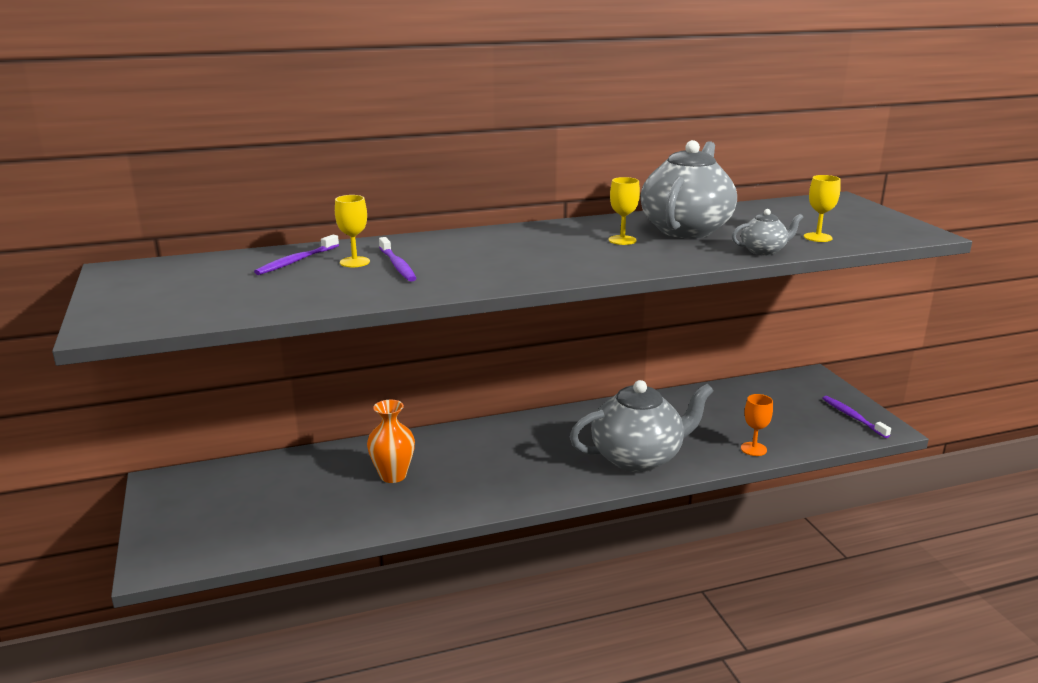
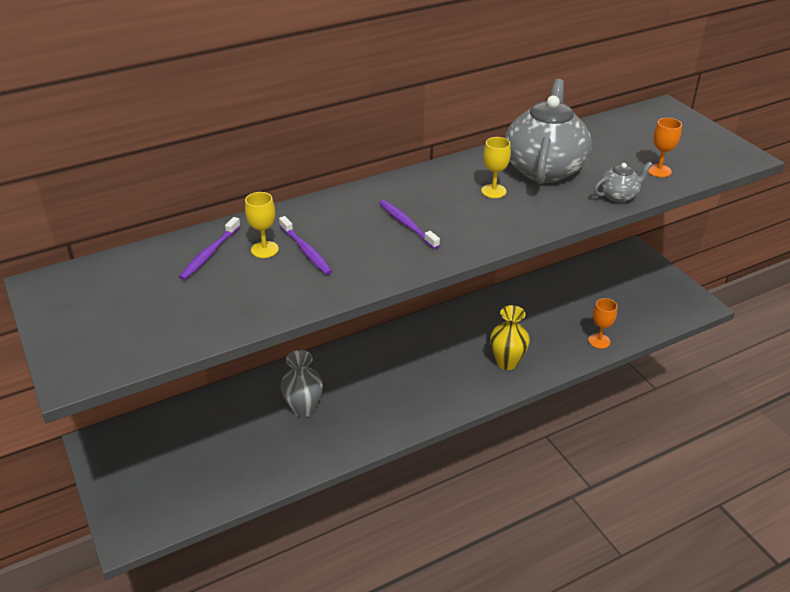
camera: 10 degrees left, 15 degrees up
orange vase [367,400,415,483] -> grey vase [281,350,323,417]
grey teapot [570,380,714,472] -> yellow vase [490,305,530,370]
yellow goblet [804,175,841,242] -> orange goblet [648,118,682,177]
purple toothbrush [822,396,891,438] -> purple toothbrush moved to [379,200,440,249]

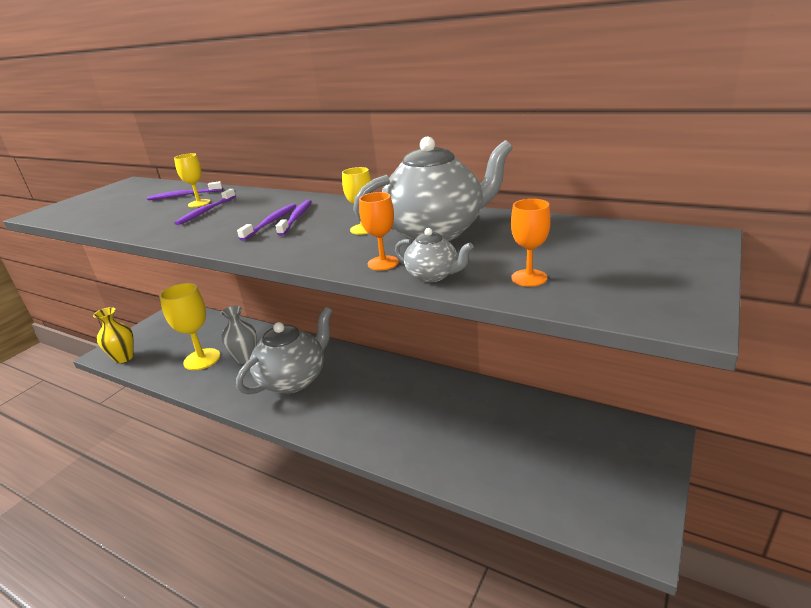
camera: 60 degrees right, 10 degrees down
yellow vase [490,305,530,370] -> yellow vase moved to [93,307,134,363]
orange goblet [588,298,617,349] -> orange goblet moved to [359,192,399,270]
none -> yellow goblet [159,283,220,370]
none -> grey teapot [236,307,332,395]
none -> purple toothbrush [276,200,312,236]

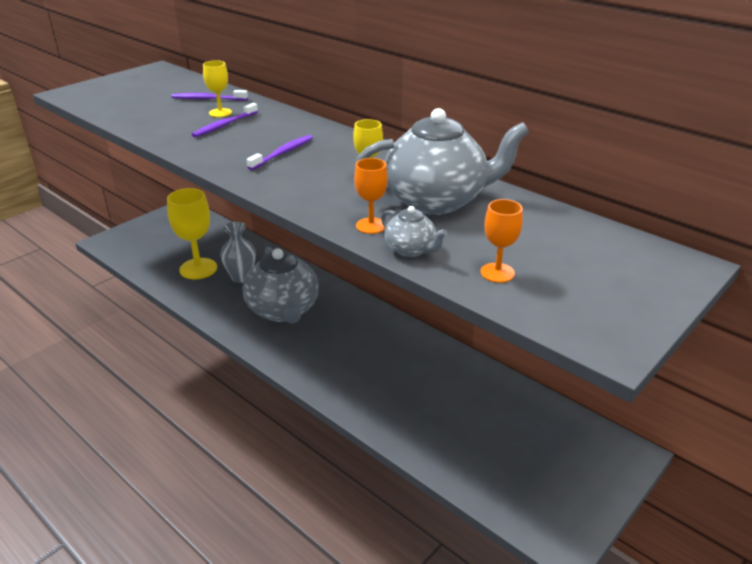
camera: 10 degrees right, 5 degrees up
yellow vase [93,307,134,363] -> none
grey teapot [236,307,332,395] -> grey teapot turned 105 degrees clockwise [243,247,319,324]
purple toothbrush [276,200,312,236] -> none

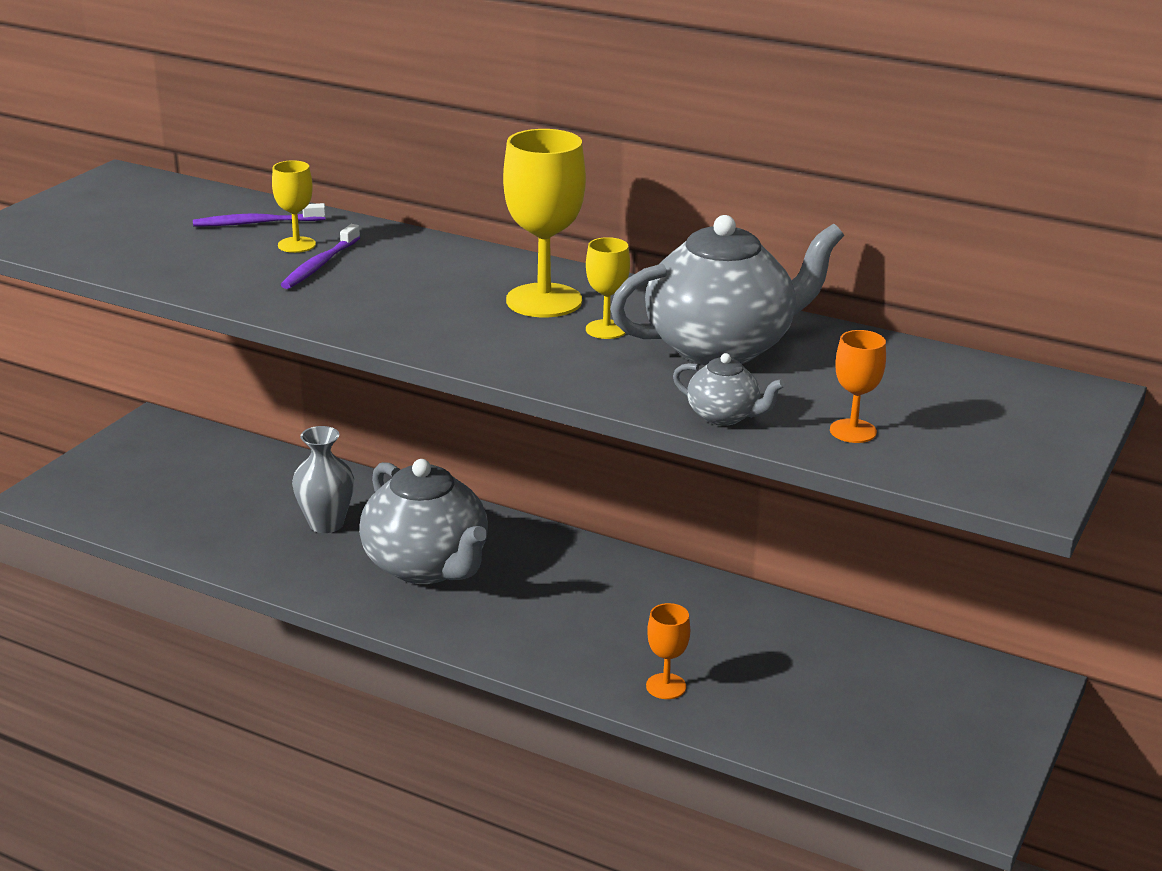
camera: 15 degrees left, 5 degrees down
yellow goblet [167,188,217,279] -> yellow goblet moved to [503,129,586,317]
purple toothbrush [247,135,313,170] -> none
orange goblet [354,158,388,234] -> orange goblet moved to [646,603,690,699]

